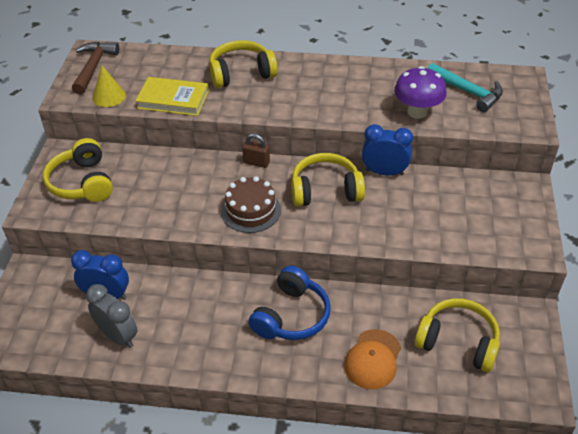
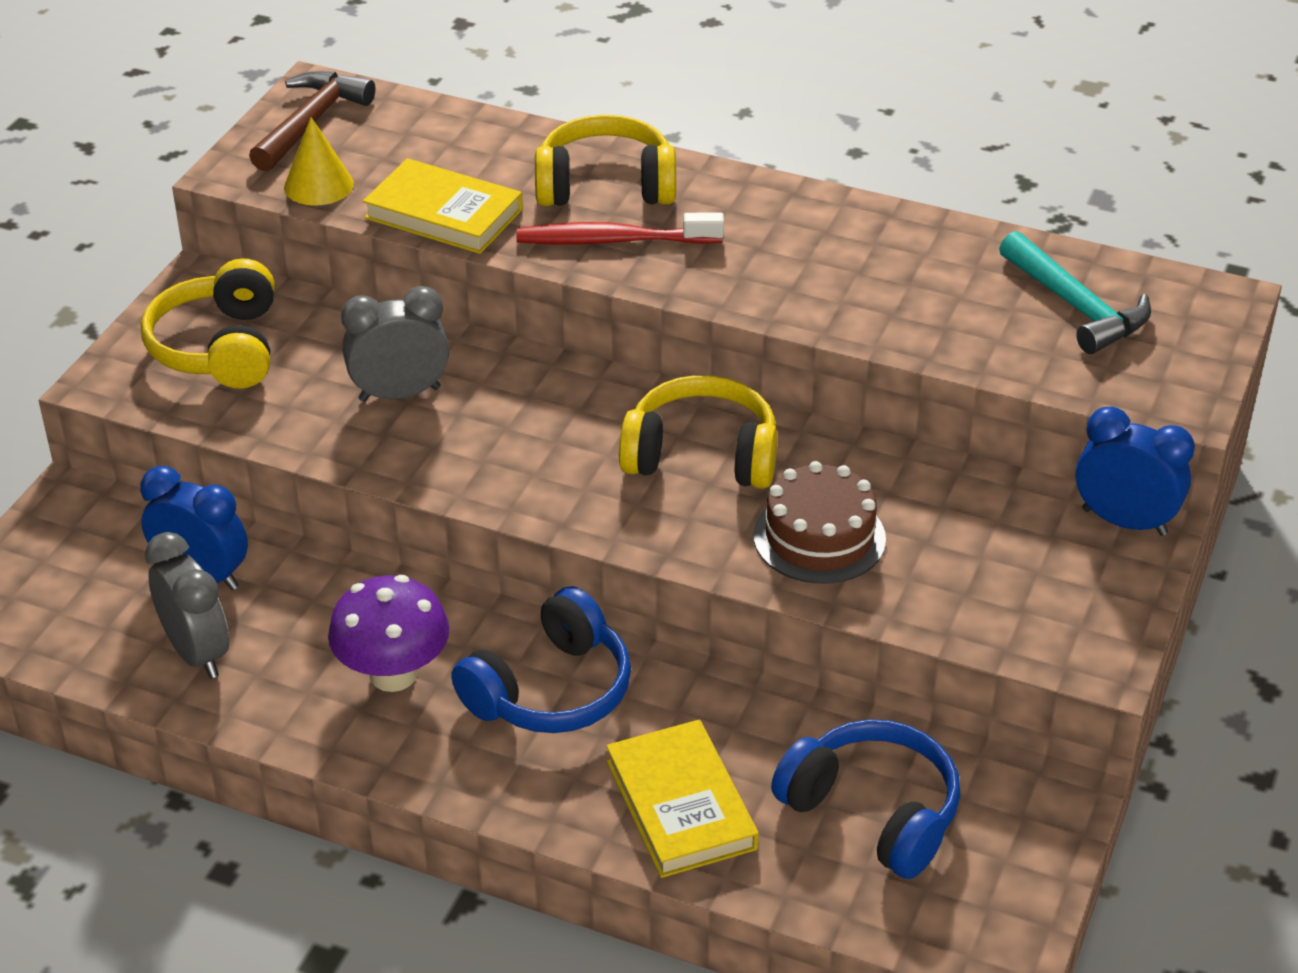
camera: 15 degrees right, 5 degrees down
brown cake [221,176,281,233] -> brown cake moved to [753,461,886,584]
brown padlock [242,133,270,168] -> none
orange cap [344,329,401,389] -> yellow book [606,720,759,878]
blue clock [362,124,413,176] -> blue clock moved to [1076,407,1195,536]
purple mushroom [394,66,447,119] -> purple mushroom moved to [328,575,450,692]
yellow headphones [414,298,500,372] -> blue headphones [771,719,961,879]
none -> grey clock [341,286,449,402]
none -> red toothbrush [517,213,724,244]

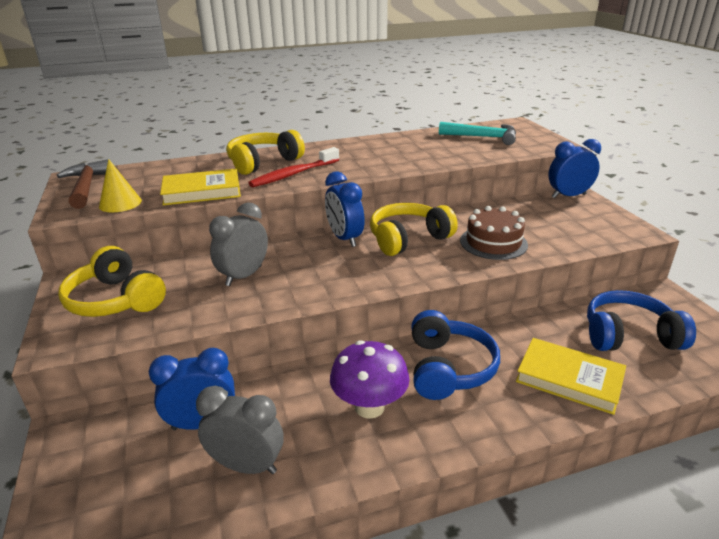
camera: 40 degrees left, 10 degrees down
none -> blue clock [325,171,365,247]

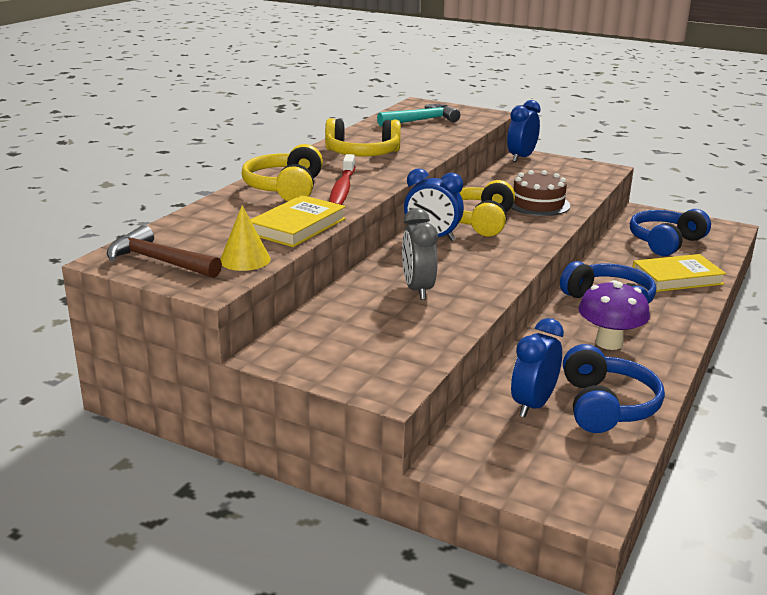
camera: 45 degrees left, 5 degrees down
yellow headphones [58,246,166,317] -> yellow headphones moved to [325,118,401,156]
grey clock [196,386,283,474] -> blue headphones [563,344,665,433]

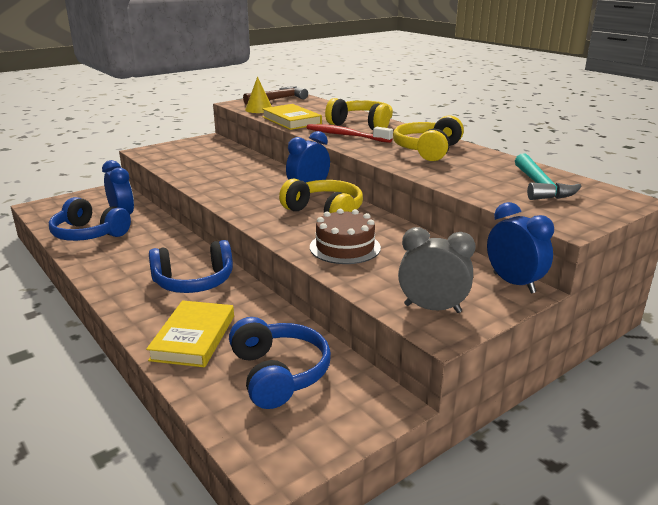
camera: 115 degrees right, 0 degrees up
grey clock [402,208,438,300] -> grey clock moved to [398,227,476,313]
purple mushroom [578,280,650,350] -> none

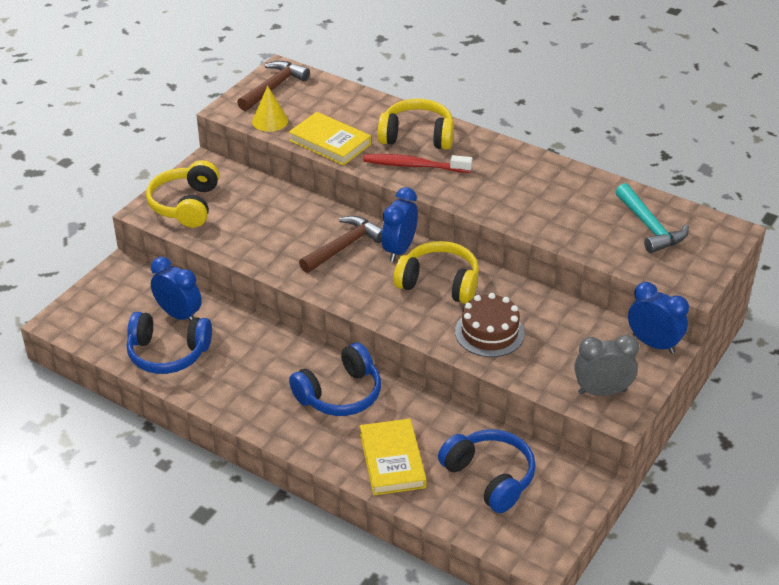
camera: 20 degrees left, 15 degrees up
yellow headphones [393,116,464,161] -> yellow headphones moved to [146,160,219,228]
none -> brown hammer [299,216,382,273]

